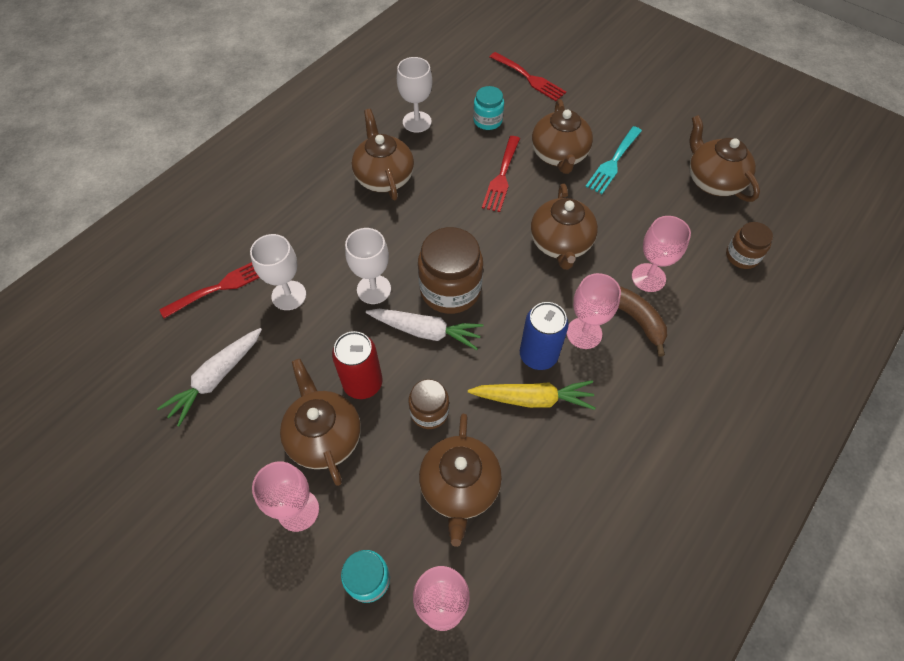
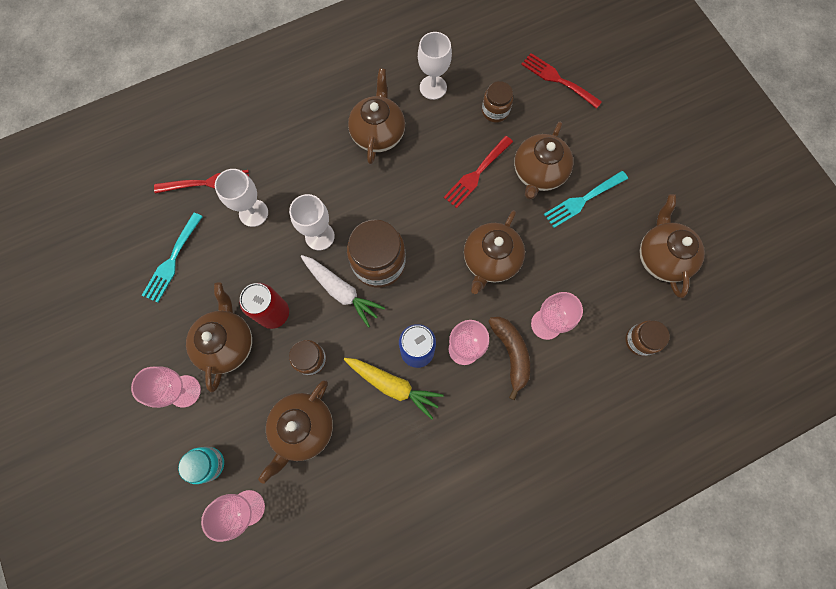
camera: 25 degrees right, 15 degrees up
white carrot [157,328,262,427] -> turquoise fork [142,213,203,303]
turquoise jar [473,86,504,130] -> brown jar [482,81,513,123]
red fork [490,52,566,101] -> red fork turned 150 degrees clockwise [521,53,602,109]

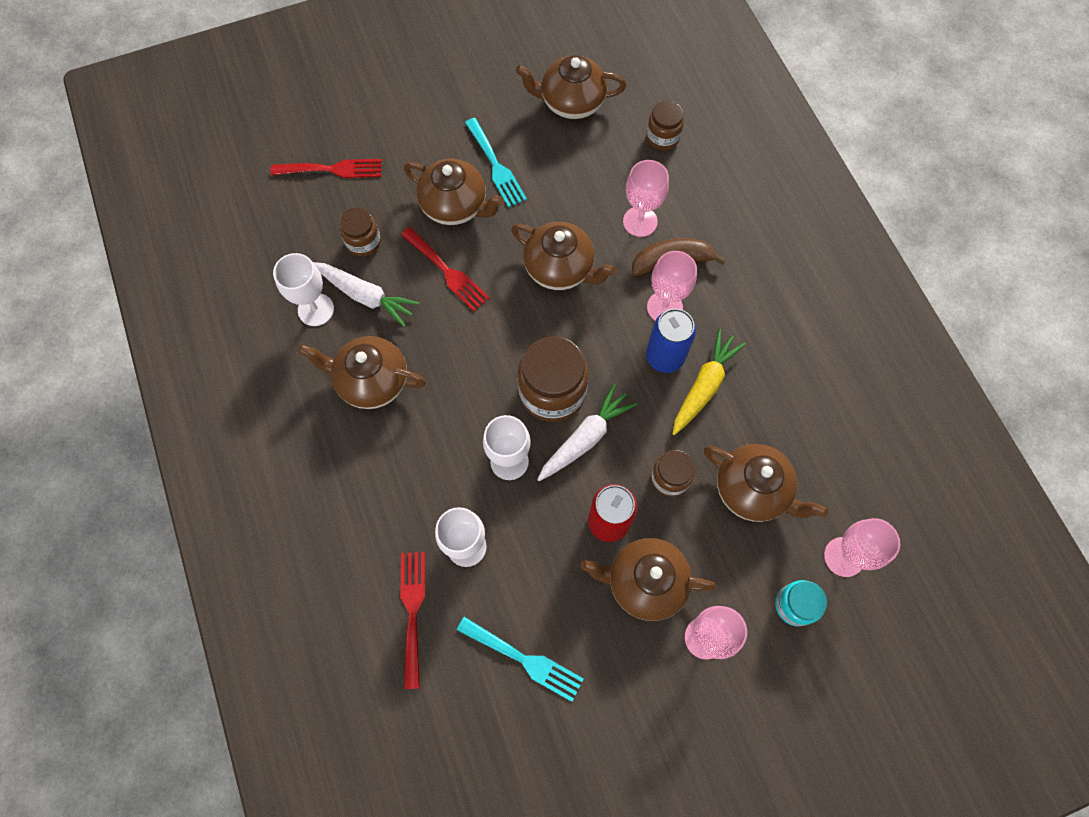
camera: 85 degrees left, 5 degrees down
red fork [521,53,602,109] -> red fork turned 135 degrees counterclockwise [270,159,382,178]
none -> white carrot [313,262,420,327]

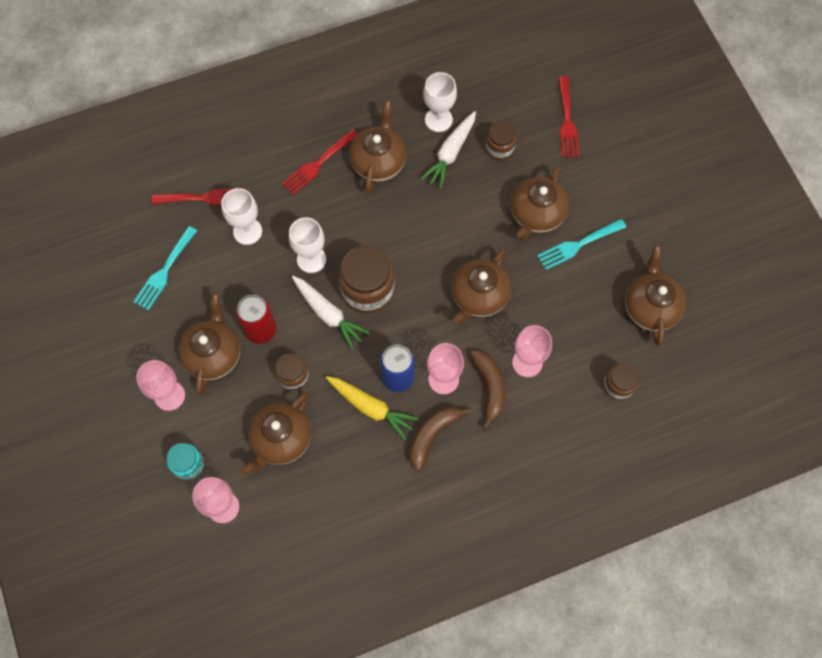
camera: 90 degrees right, 0 degrees up
red fork [401,227,490,311] -> red fork moved to [282,129,358,195]
none -> brown banana [409,406,472,471]

